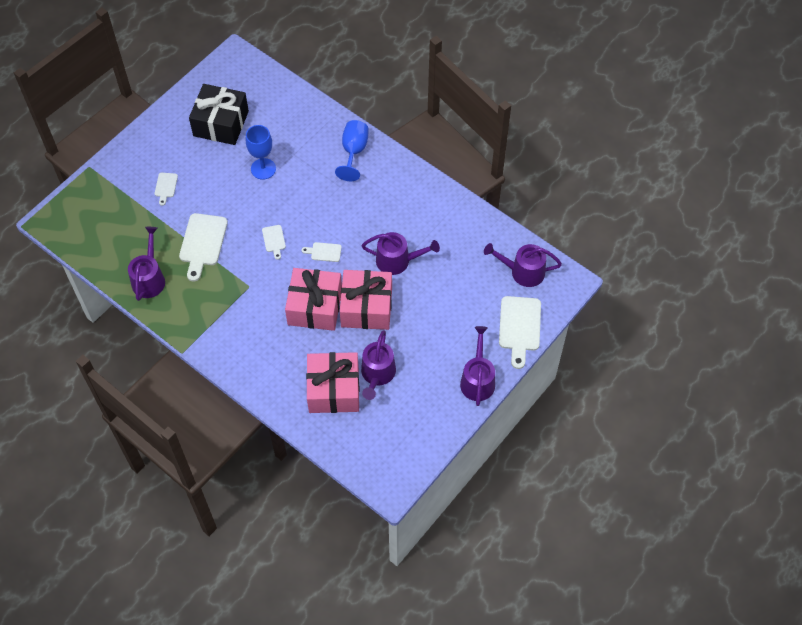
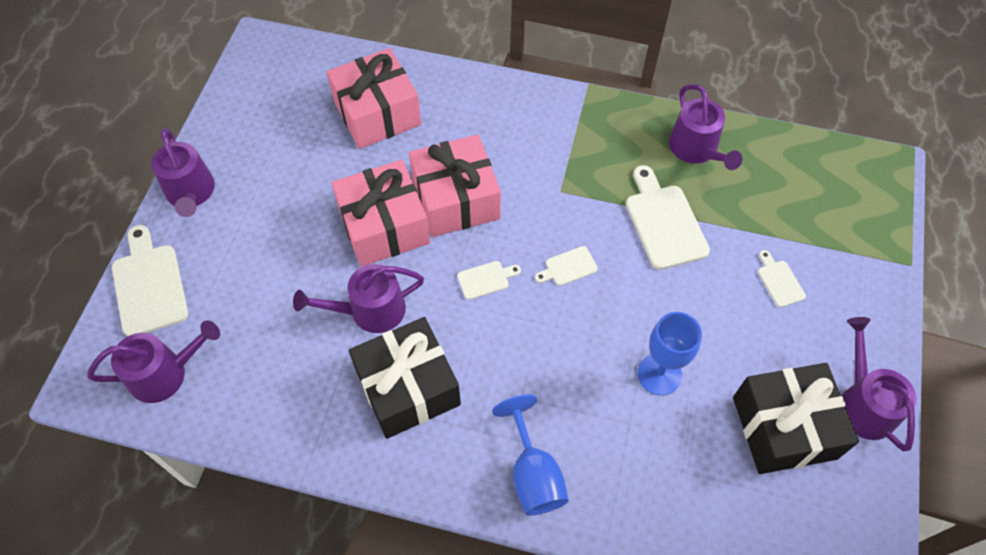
camera: 155 degrees right, 0 degrees up
white cutting board [262,225,286,260] -> white cutting board turned 75 degrees counterclockwise [535,246,598,286]
purple watering can [361,330,396,400] -> purple watering can moved to [842,317,916,451]
none -> black gift [349,317,461,439]

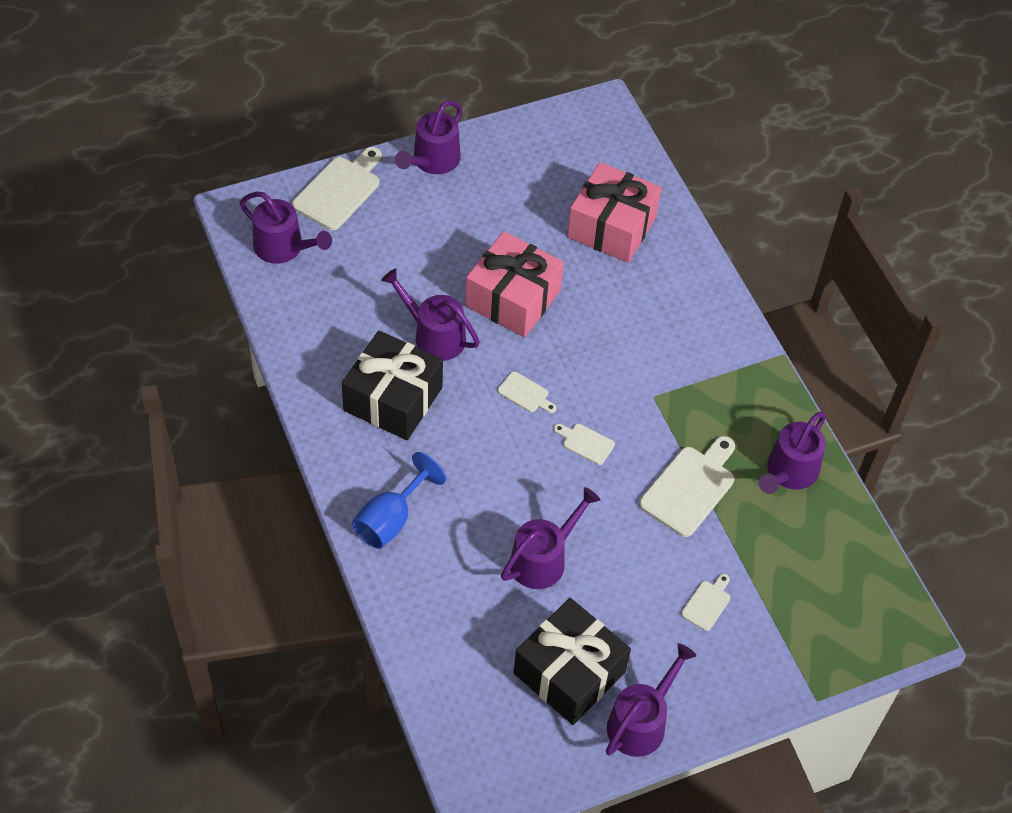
camera: 50 degrees right, 5 degrees down
pink gift [409,134,501,237] -> none
blue goblet [638,312,702,396] -> purple watering can [501,487,600,589]

